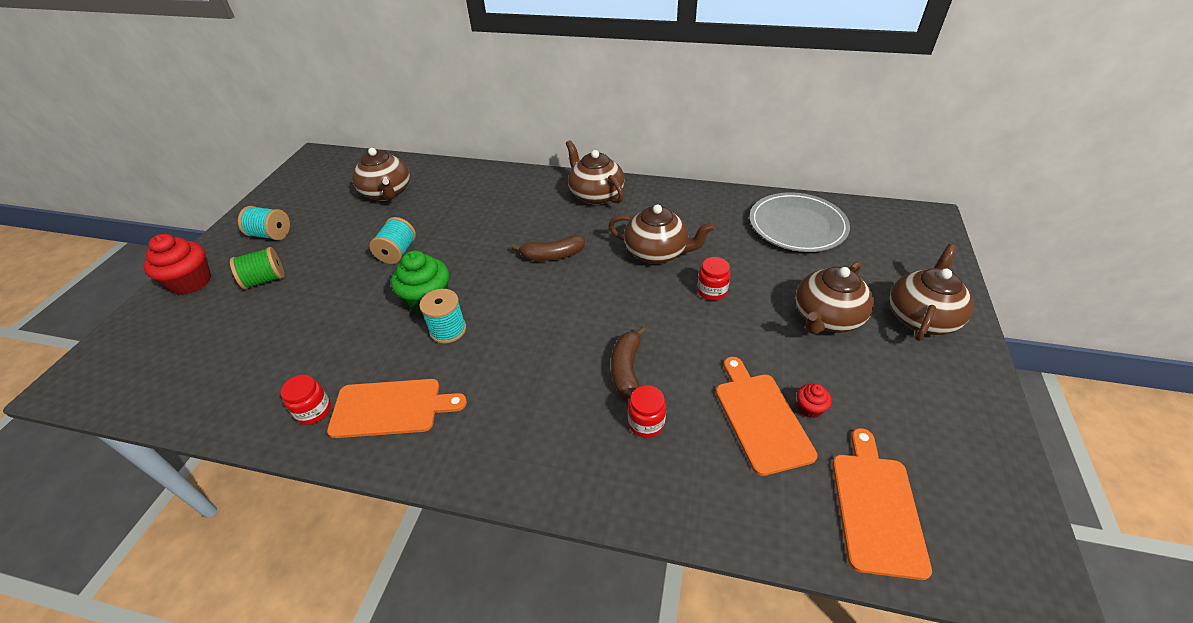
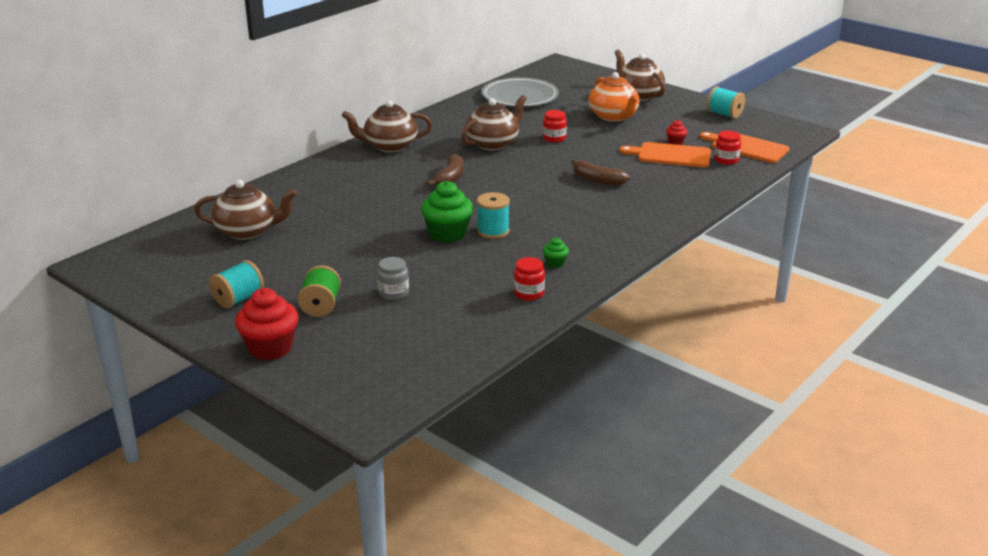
camera: 65 degrees left, 15 degrees down
orange cutting board [327,379,467,438] -> green cupcake [543,237,569,268]
turquoise spool [369,217,416,264] -> turquoise spool moved to [707,86,745,119]
red jar [628,385,666,438] -> red jar moved to [715,131,741,165]
brown teapot [796,261,874,334] -> orange teapot [588,72,639,122]
none -> grey jar [377,257,409,300]

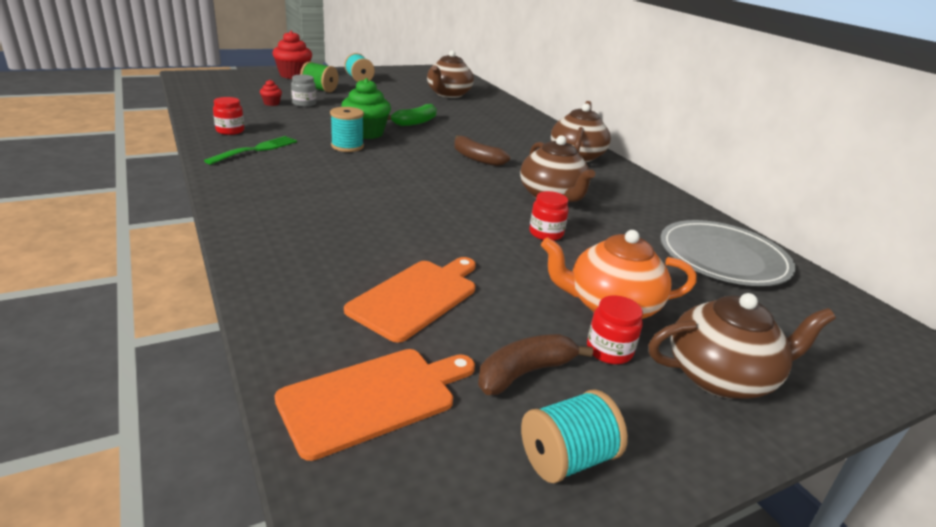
camera: 110 degrees right, 0 degrees up
green cupcake [543,237,569,268] -> green fork [204,136,297,165]
brown banana [571,159,630,186] -> brown banana moved to [478,334,593,395]
red cupcake [666,120,687,145] -> red cupcake moved to [260,80,282,106]
red jar [715,131,741,165] -> red jar moved to [587,295,643,364]
none -> green banana [388,104,437,126]

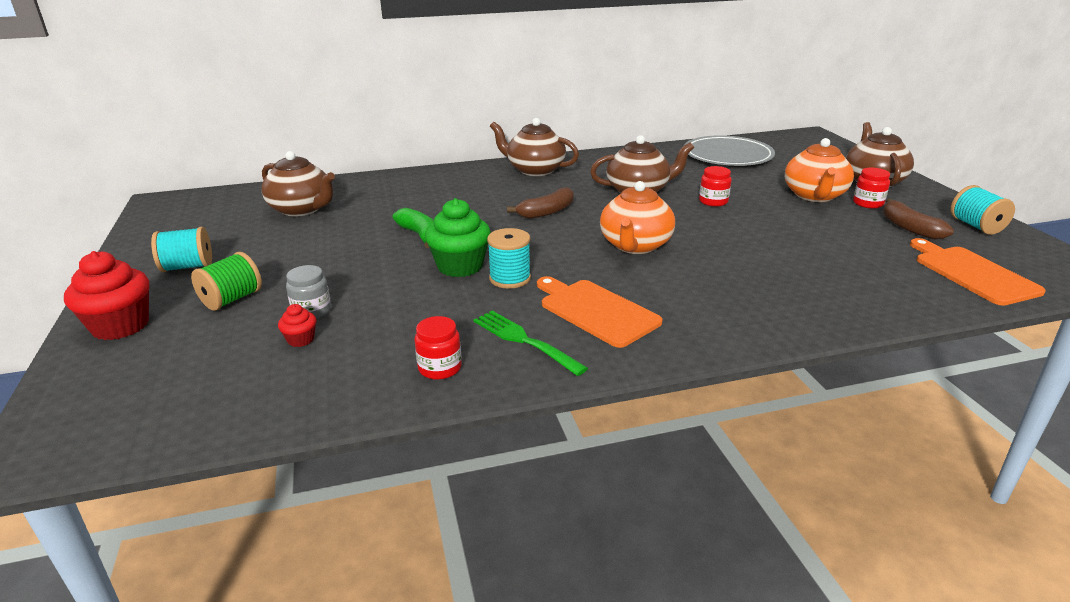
camera: 75 degrees left, 0 degrees up
orange cutting board [344,257,476,343] -> orange cutting board moved to [537,276,662,348]
none -> orange teapot [600,181,675,254]

